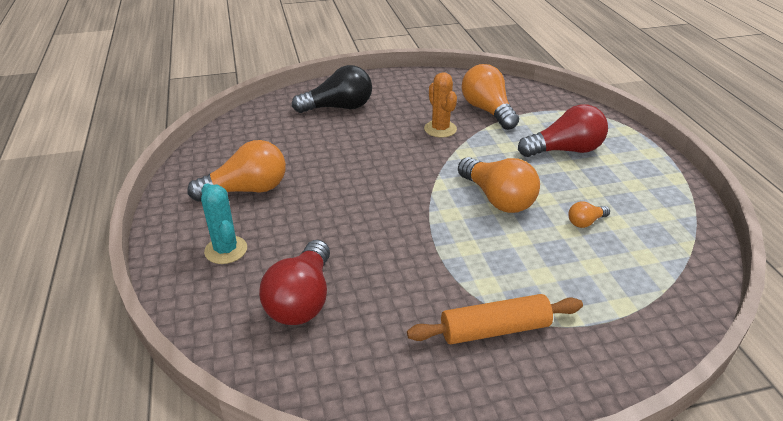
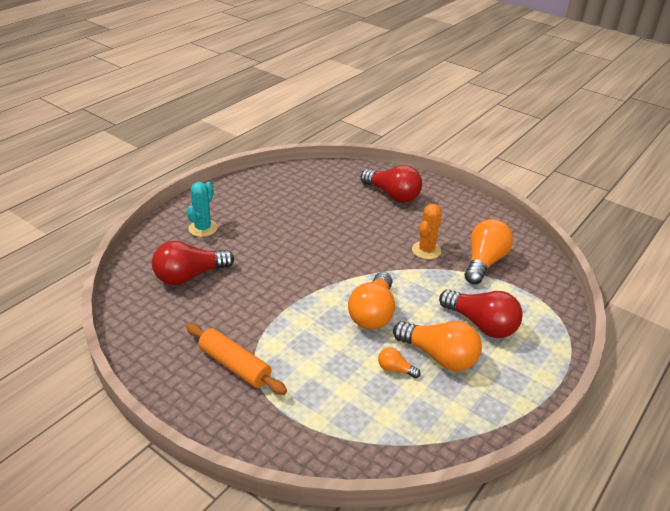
camera: 50 degrees right, 0 degrees up
orange light bulb [188,140,286,201] -> orange light bulb moved to [393,321,482,371]
black light bulb [292,65,372,113] -> red light bulb [360,165,422,203]

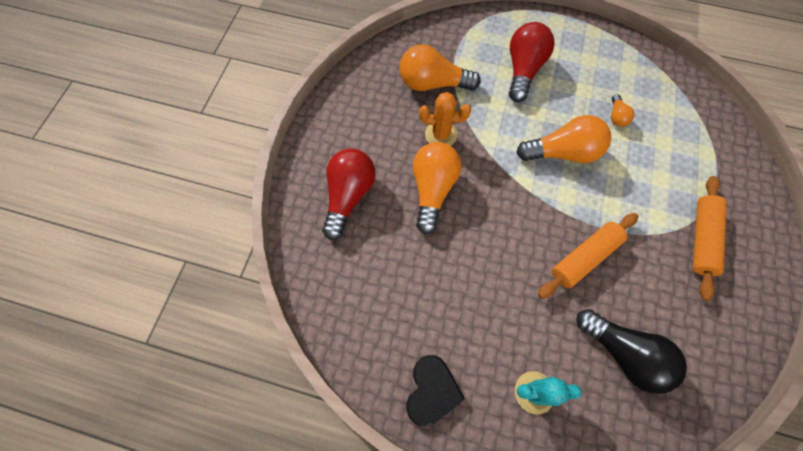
camera: 110 degrees left, 30 degrees up
red light bulb [152,241,234,285] -> black light bulb [576,309,687,394]
orange light bulb [393,321,482,371] -> orange light bulb moved to [413,142,462,234]
none -> black heart [406,355,465,427]
none -> orange rolling pin [538,213,638,299]

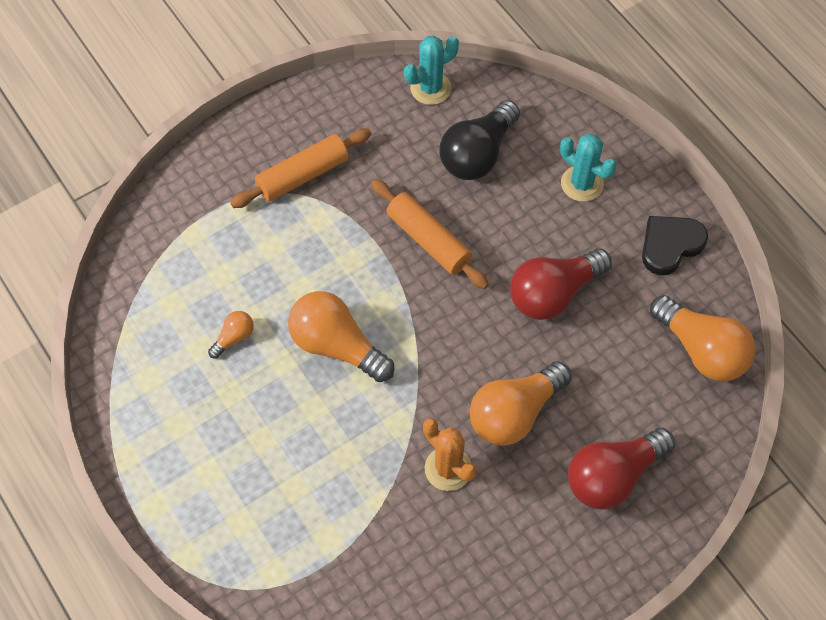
camera: 140 degrees left, 5 degrees down
orange light bulb [399,44,481,91] -> orange light bulb moved to [650,295,755,381]
red light bulb [509,22,555,102] -> red light bulb moved to [510,249,612,320]
orange rolling pin [538,213,638,299] -> orange rolling pin turned 45 degrees clockwise [371,179,489,289]
black light bulb [576,309,687,394] -> black light bulb turned 135 degrees counterclockwise [440,100,520,180]
none -> turquoise cactus [404,36,459,105]

